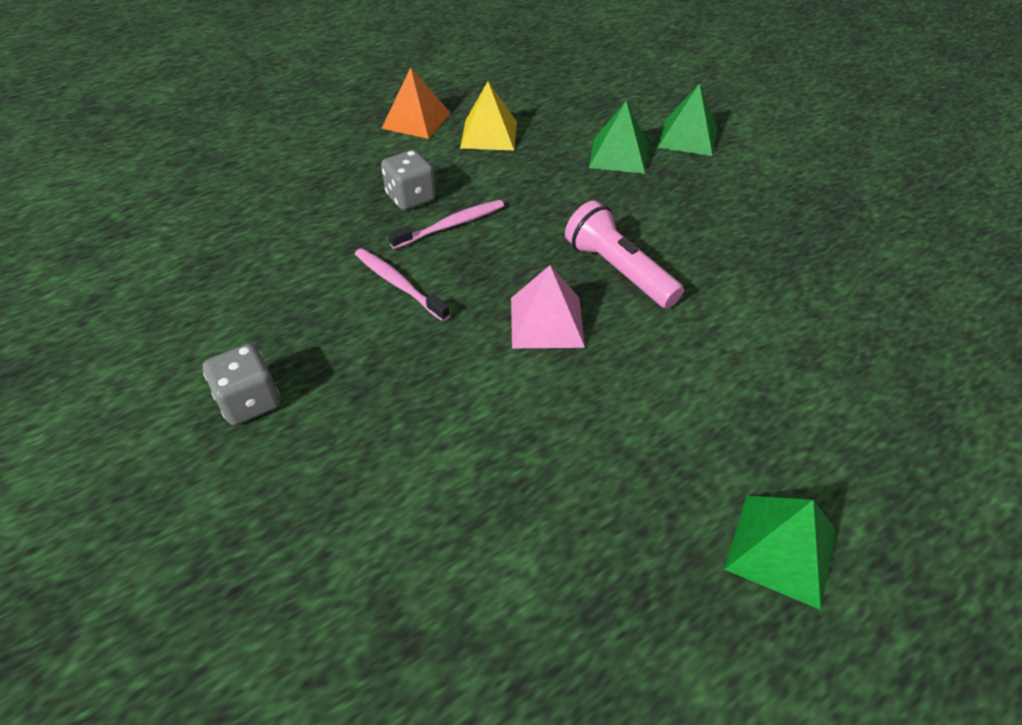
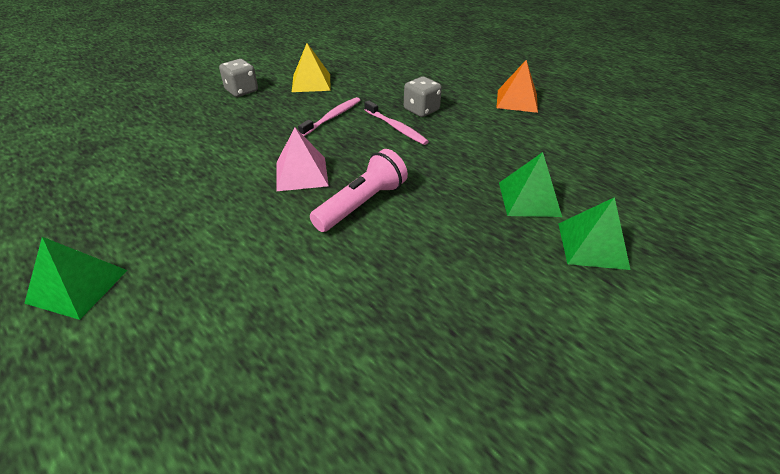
camera: 80 degrees right, 5 degrees down
yellow pyramid [460,82,517,150] -> yellow pyramid moved to [292,43,331,92]

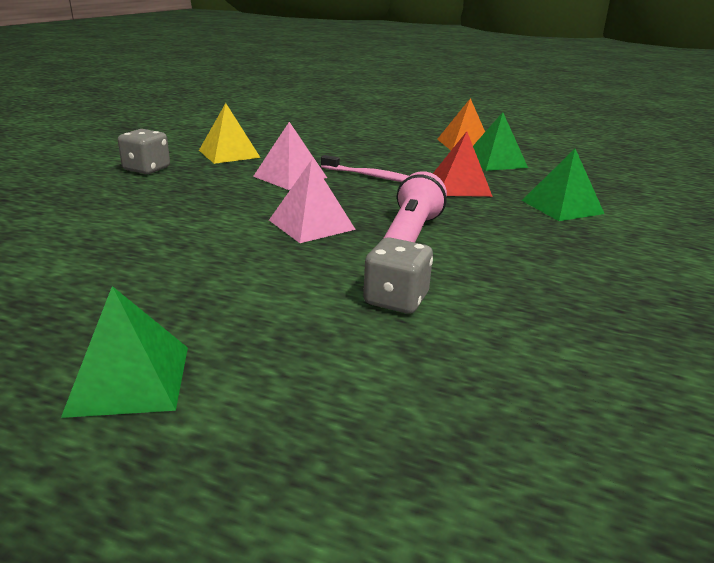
camera: 25 degrees left, 15 degrees down
pink toothbrush [298,97,360,136] -> pink pyramid [253,122,327,190]
grey dice [404,76,442,117] -> grey dice moved to [363,237,433,314]
green pyramid [559,197,631,270] -> green pyramid moved to [473,112,528,171]
none -> red pyramid [433,131,493,197]

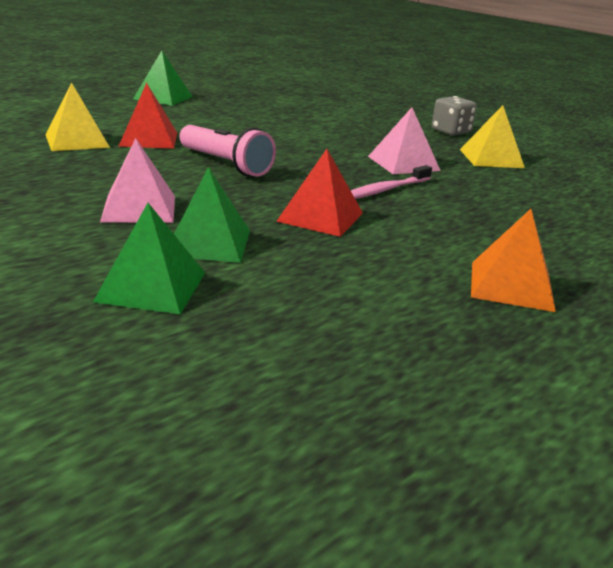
camera: 115 degrees right, 0 degrees up
pink pyramid [269,160,356,243] -> pink pyramid moved to [100,138,175,223]
grey dice [363,237,433,314] -> red pyramid [118,83,177,149]
green pyramid [473,112,528,171] -> green pyramid moved to [93,203,205,314]
none -> yellow pyramid [45,82,110,151]

